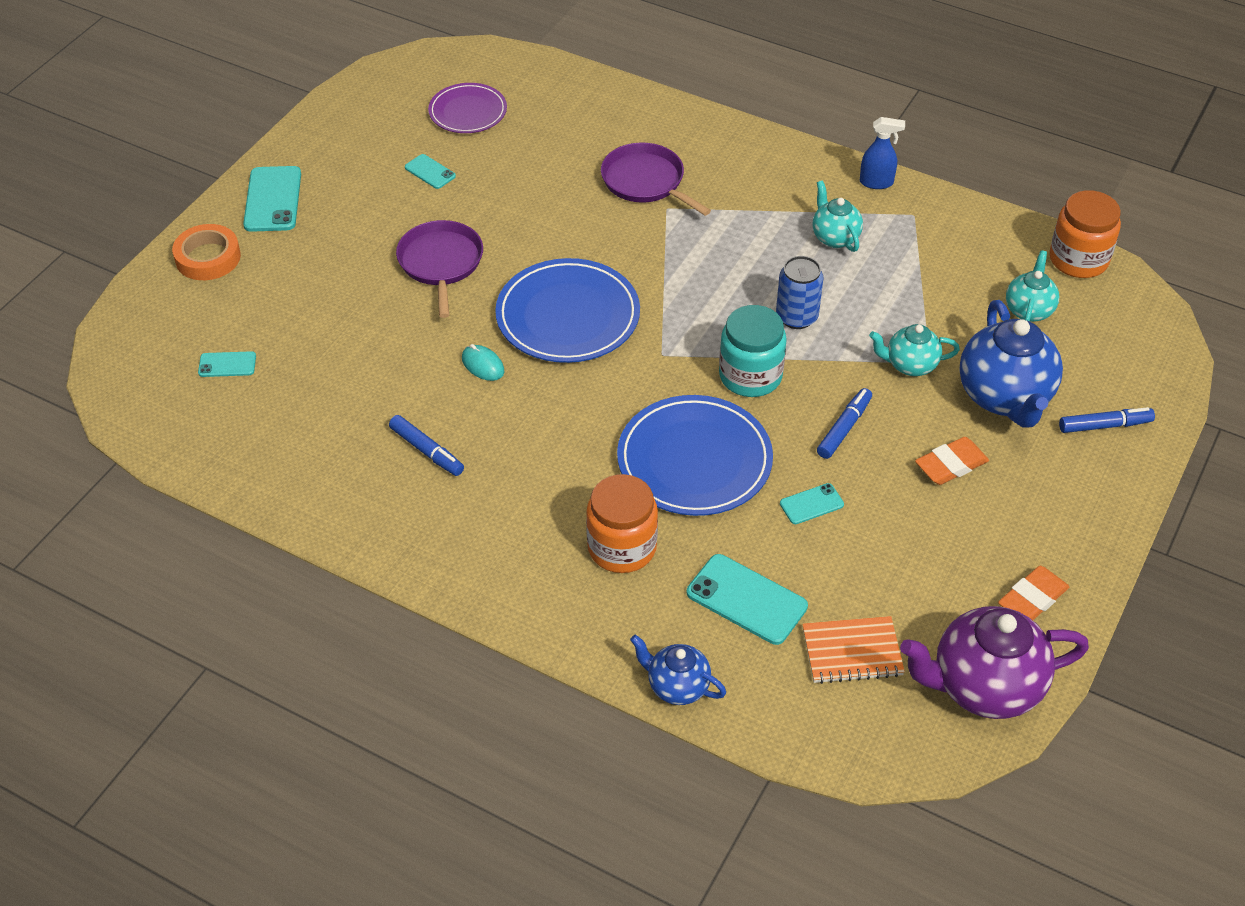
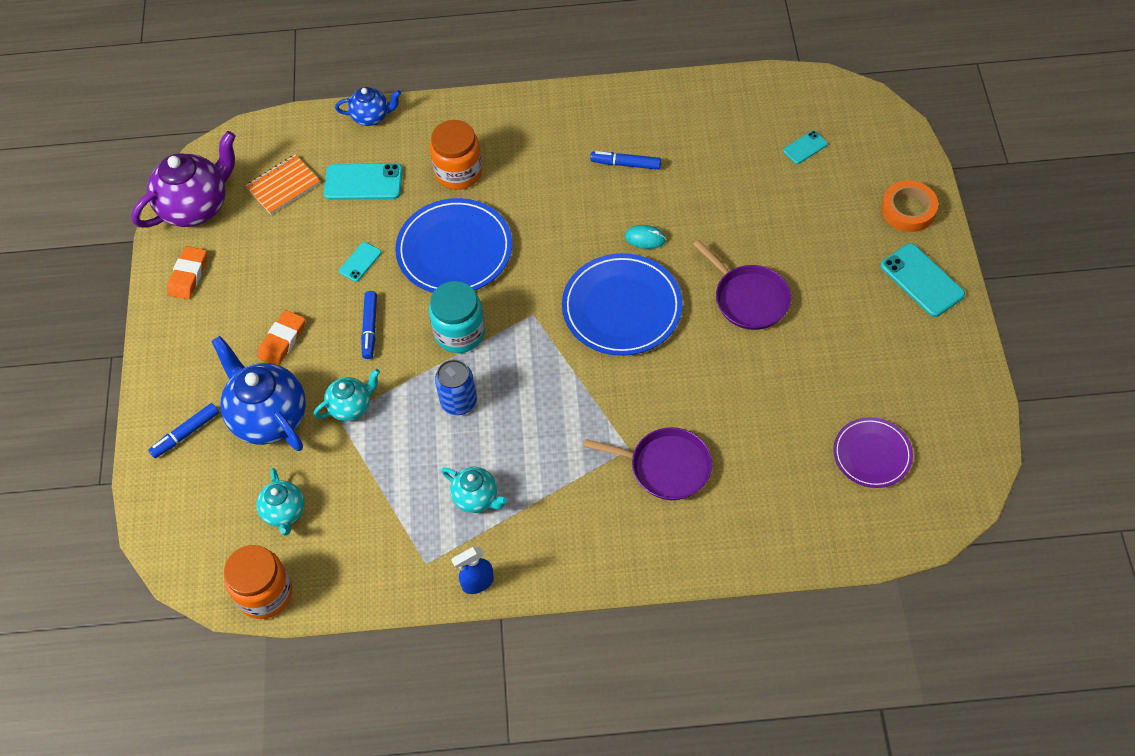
camera: 150 degrees right, 10 degrees up
turquoise phone [405,154,456,189] -> none

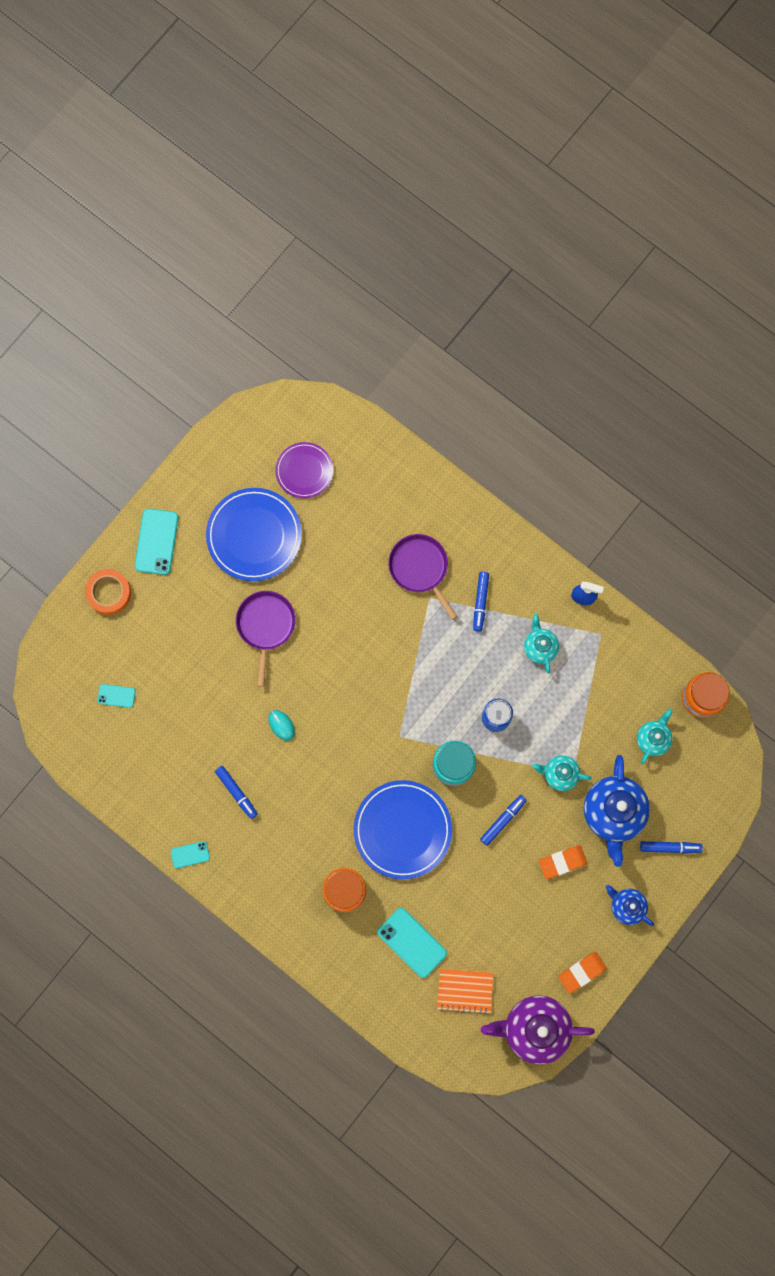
camera: 140 degrees left, 20 degrees up
blue teapot [335,87,401,126] -> blue teapot moved to [606,885,654,926]
turquoise phone [339,242,381,282] -> turquoise phone moved to [171,841,210,868]
blue plate [562,253,683,356] -> blue plate moved to [206,488,302,581]
none -> blue marker [473,572,489,632]

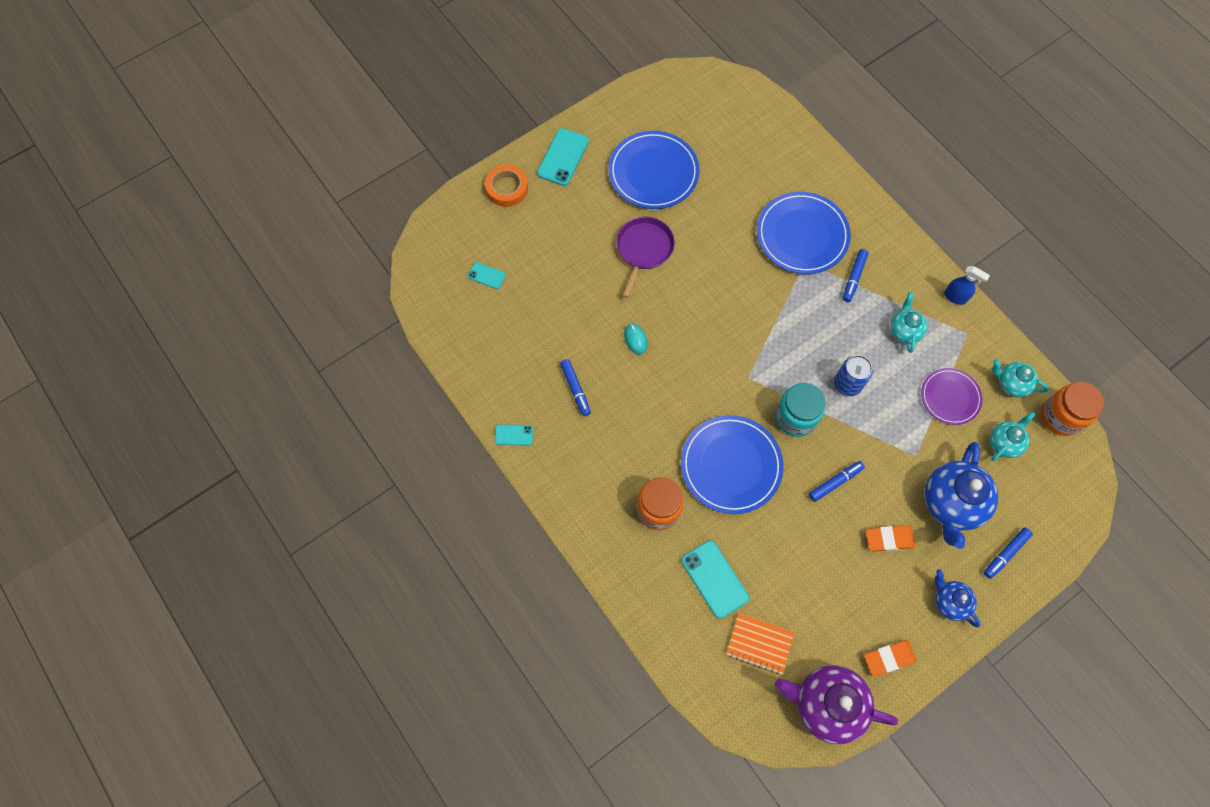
camera: 15 degrees right, 10 degrees down
purple plate [275,442,333,498] -> purple plate moved to [921,368,983,425]
purple pan [388,534,457,620] -> blue plate [757,192,851,274]
turquoise teapot [532,755,591,791] -> turquoise teapot moved to [992,359,1049,397]
blue marker [640,841,703,854] -> blue marker turned 120 degrees clockwise [984,528,1033,579]

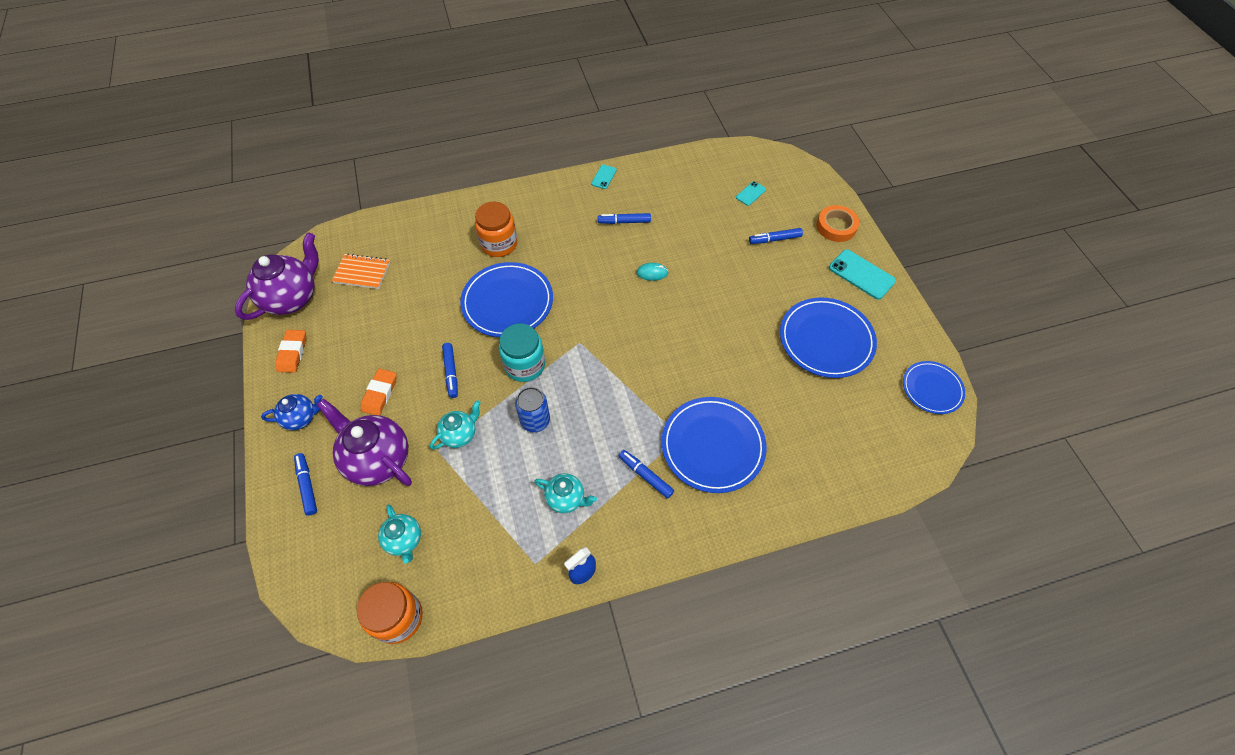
camera: 110 degrees right, 10 degrees down
purple pan [616,217,675,298] -> none
turquoise phone [681,540,749,619] -> none
orange notebook [726,613,794,675] -> orange notebook turned 60 degrees clockwise [332,253,390,289]
purple plate [921,368,983,425] -> none
blue teapot [924,442,999,549] -> purple teapot [317,399,412,486]
turquoise teapot [992,359,1049,397] -> turquoise teapot moved to [430,400,481,450]
none -> blue marker [749,228,803,244]
none -> blue plate [903,361,965,414]

